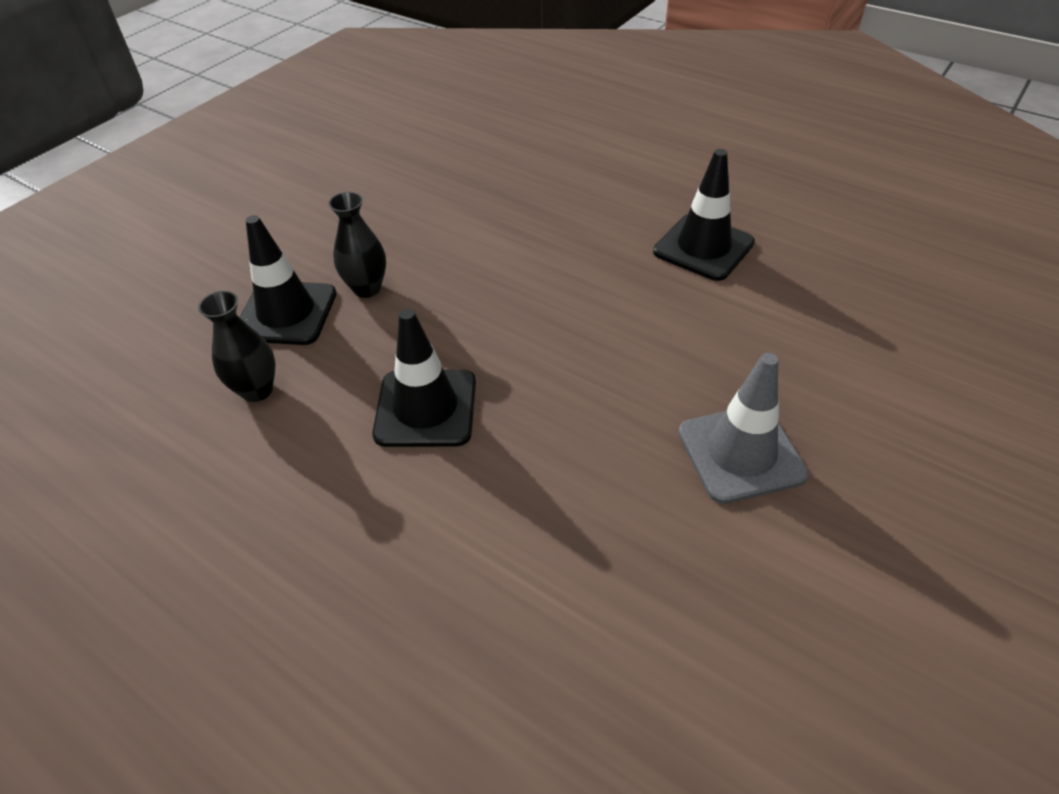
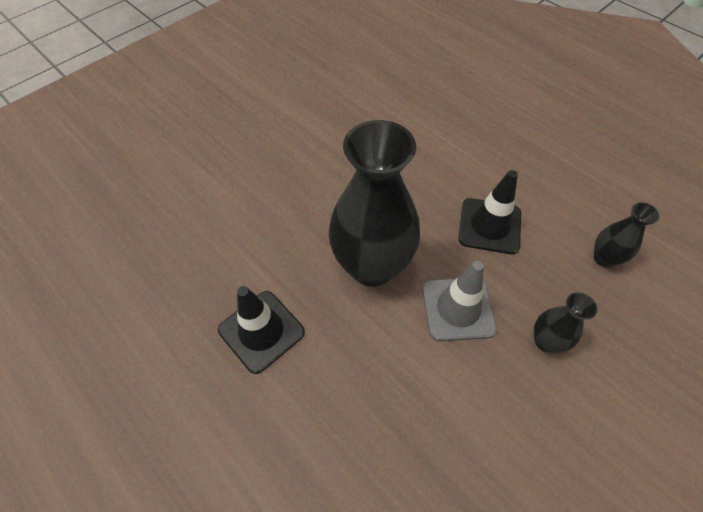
camera: 170 degrees left, 10 degrees up
black traffic cone [240,215,337,345] -> none
grey traffic cone [678,353,809,504] -> grey traffic cone moved to [423,261,497,341]
none -> black vase [329,120,420,287]

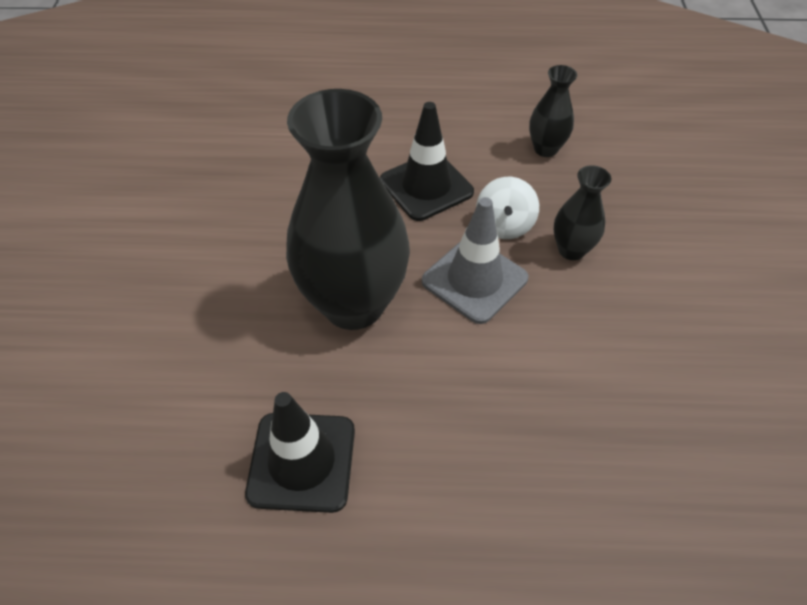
camera: 45 degrees left, 5 degrees down
none -> white spinning top [476,177,539,239]

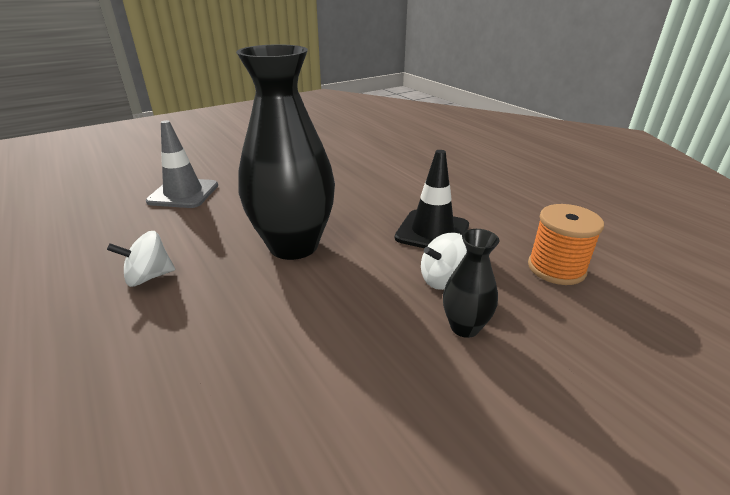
camera: 55 degrees right, 20 degrees down
black traffic cone [245,392,355,513] -> white spinning top [107,231,175,287]
grey traffic cone [422,197,528,324] -> grey traffic cone moved to [146,120,218,208]
black vase [529,65,577,157] -> orange spool [528,204,604,285]

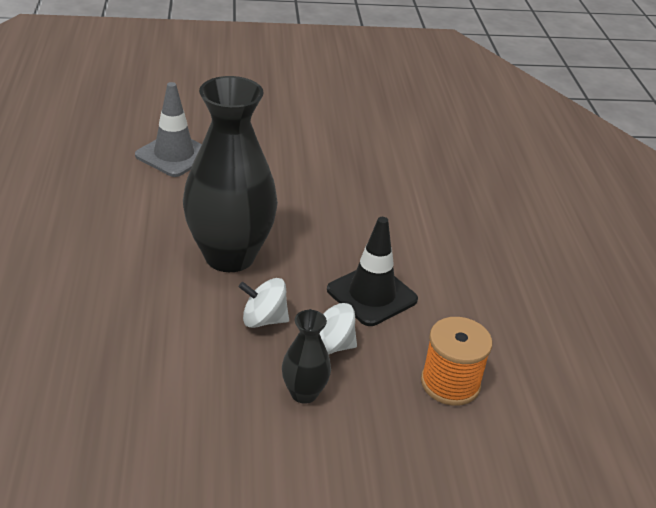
camera: 25 degrees right, 5 degrees up
white spinning top [107,231,175,287] -> white spinning top moved to [239,278,289,328]

